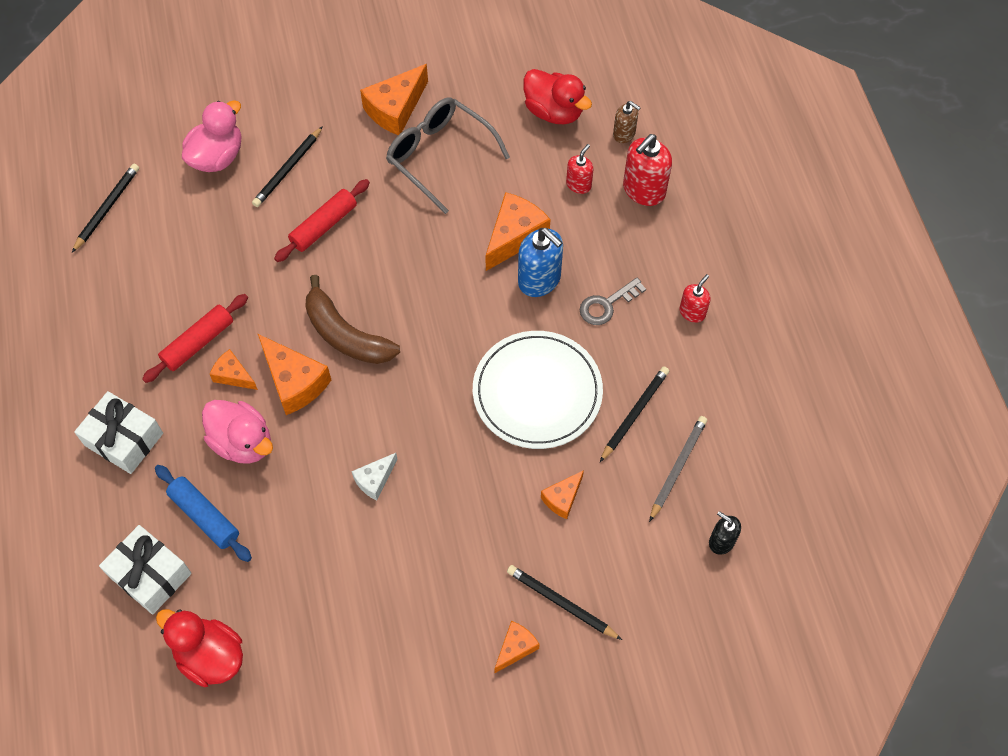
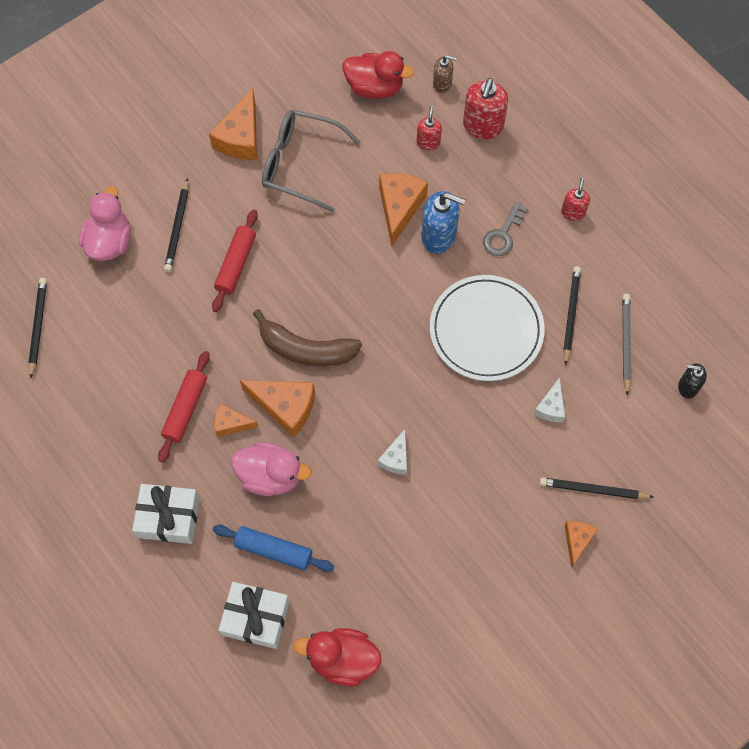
camera: 25 degrees left, 5 degrees up
orange cheese [541,470,584,519] -> white cheese [534,377,565,422]

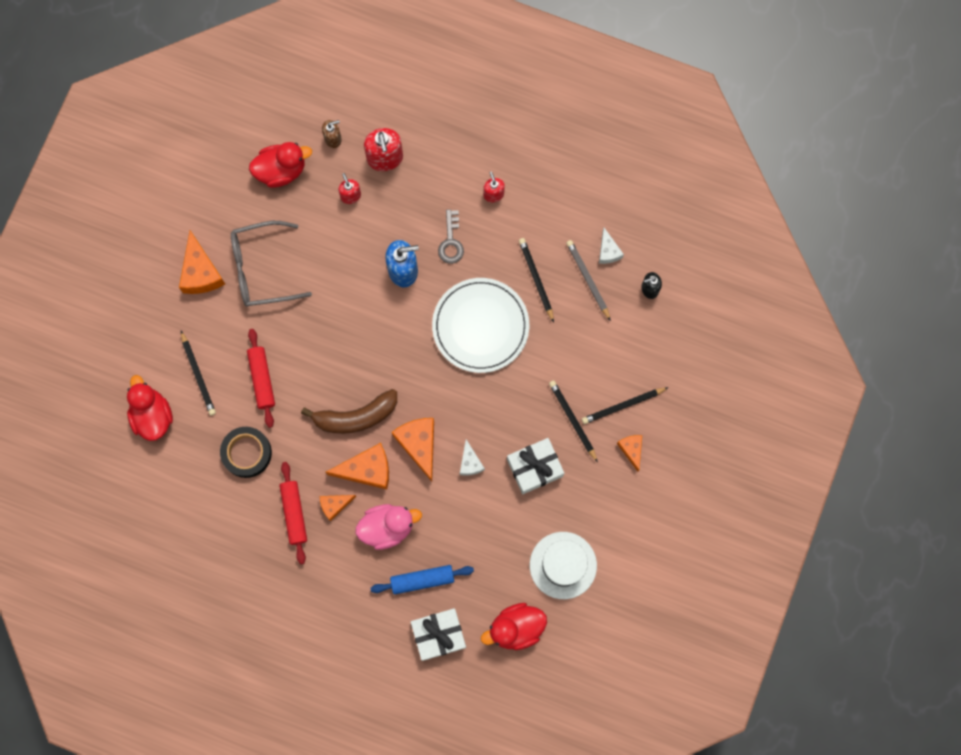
camera: 30 degrees left, 10 degrees up
black pencil [28,278,47,379] -> black pencil moved to [549,380,598,462]
pink duck [79,186,131,261] -> red duck [127,375,173,441]
white gift [132,484,200,544] -> white gift moved to [507,438,564,494]
orange cheese [379,173,428,246] -> orange cheese moved to [392,418,434,482]
white cheese [534,377,565,422] -> white cheese moved to [599,228,624,264]
none -> black tape [220,427,272,478]
none -> white hat [530,532,597,599]

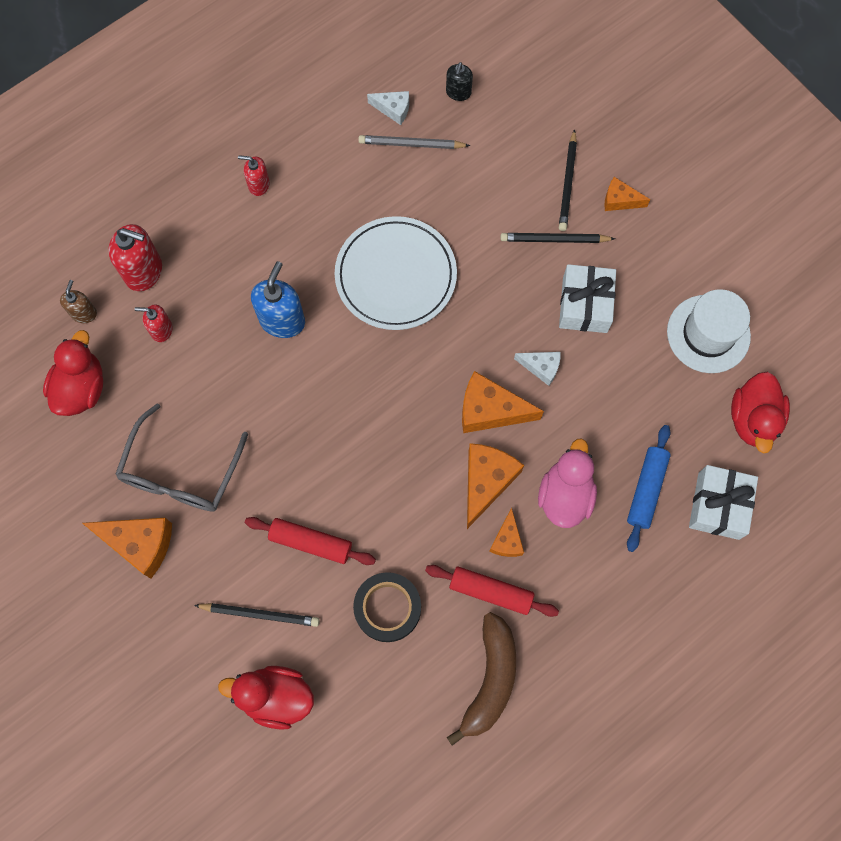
camera: 60 degrees left, 5 degrees down
brown banana [301,389,397,434] -> brown banana moved to [447,612,516,746]
grey key [438,209,464,264] -> none
black pencil [519,238,554,322] -> none

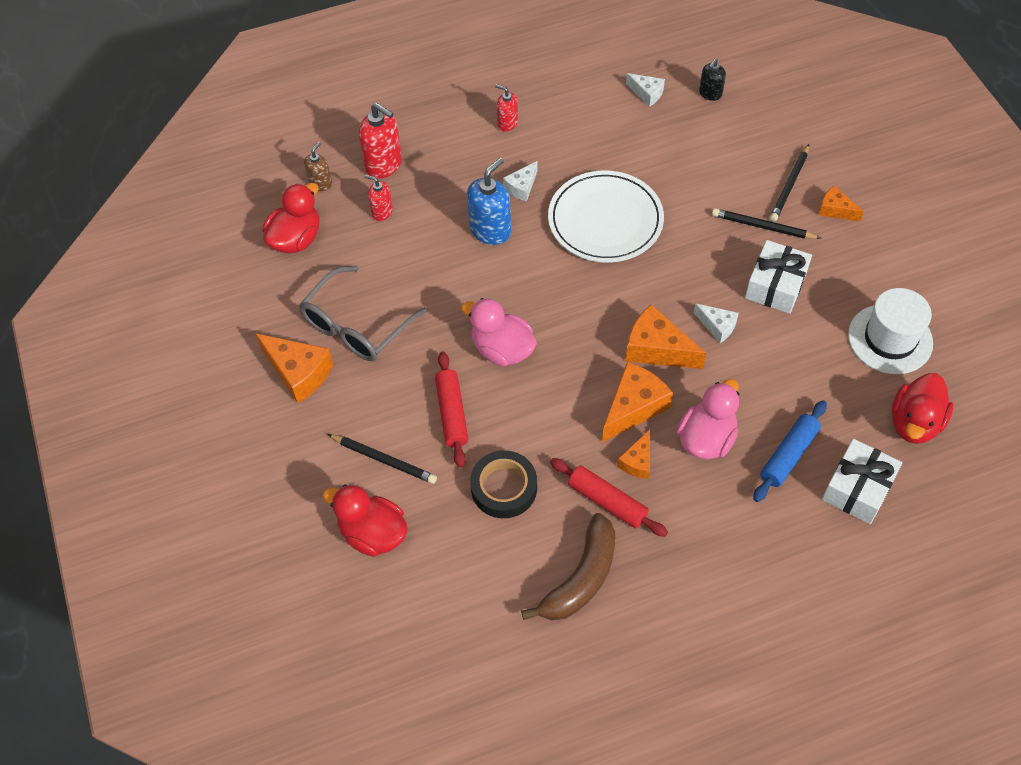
camera: 20 degrees right, 15 degrees down
red rolling pin [245,517,376,565] -> red rolling pin turned 45 degrees clockwise [435,352,468,468]
grey pencil [358,135,470,149] -> none
none -> pink duck [461,298,537,366]
none -> white cheese [503,161,538,201]

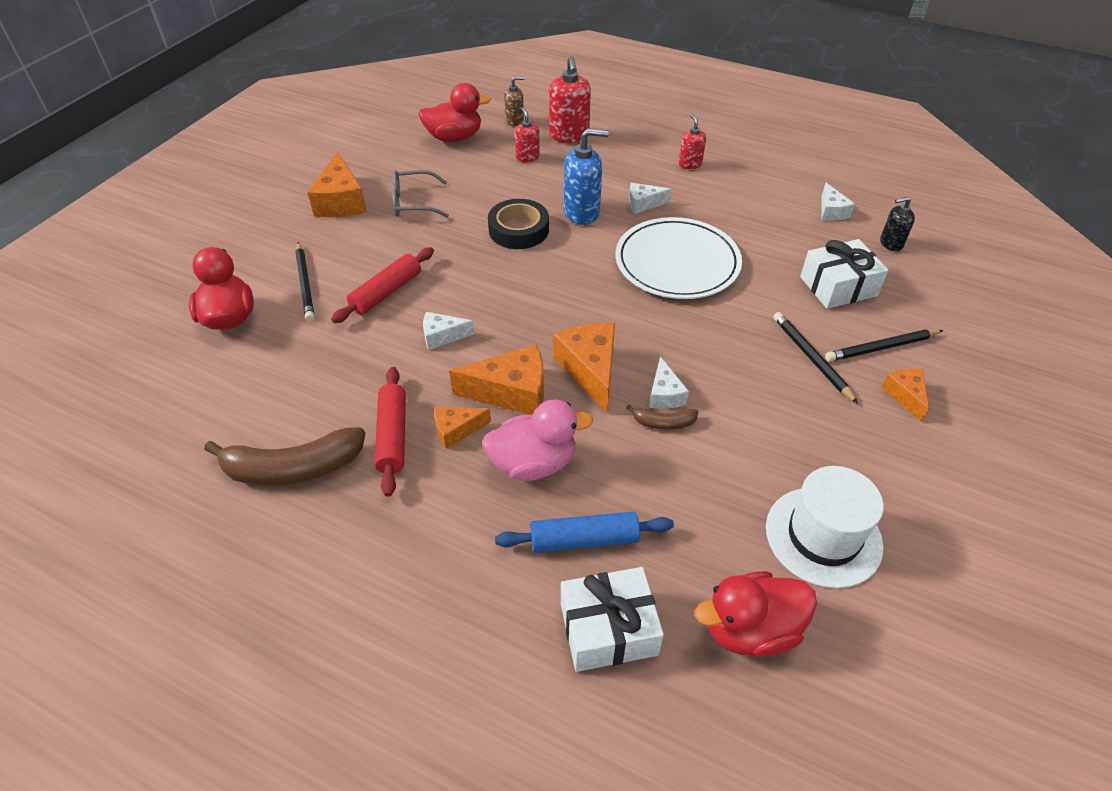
camera: 45 degrees right, 10 degrees down
grey glasses [299,266,428,361] -> grey glasses [392,170,449,218], size x0.65
pink duck [461,298,537,366] -> none
black tape [470,450,537,518] -> black tape moved to [488,199,549,249]
white gift [745,240,812,314] -> white gift moved to [800,239,888,309]
none -> white cheese [423,312,474,350]
none -> brown banana [626,405,699,430]

